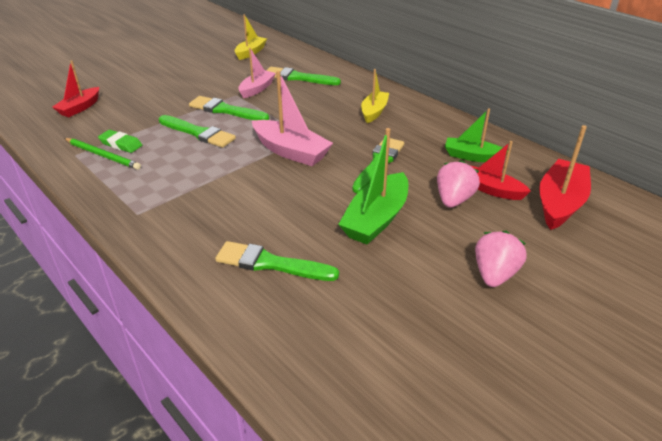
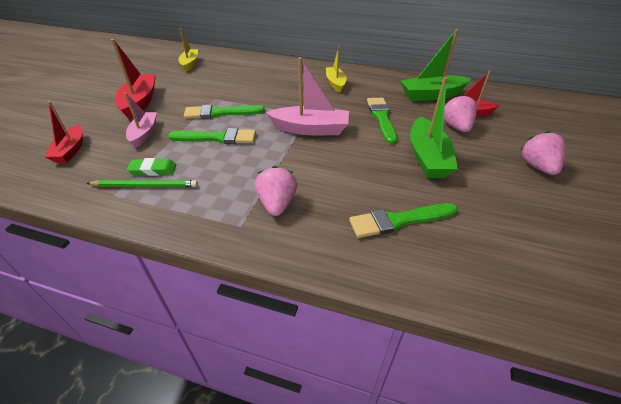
camera: 30 degrees left, 5 degrees up
pink boat [238,48,276,98] -> pink boat moved to [124,93,157,148]
green brush [266,67,341,85] -> none
green boat [445,109,508,162] -> green boat [401,29,471,101], size x1.54
red boat [539,125,591,230] -> red boat moved to [111,39,156,120]
none -> pink strawberry [255,166,297,216]

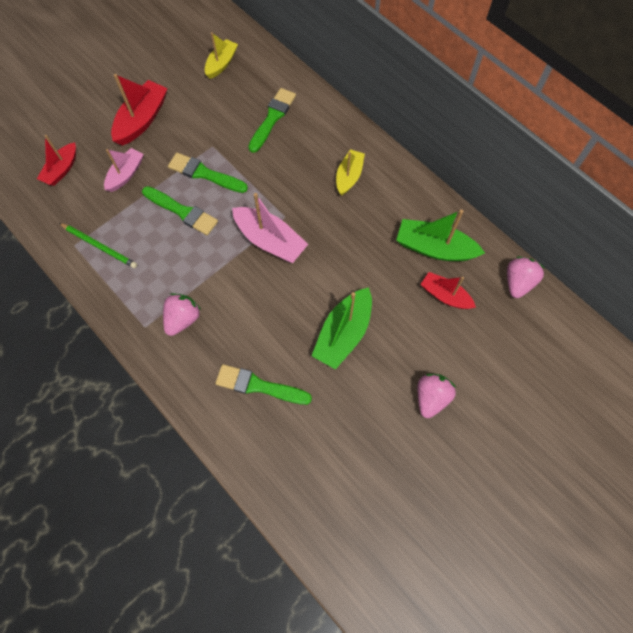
camera: 30 degrees right, 25 degrees up
green eraser [127,158,176,176] -> none
green brush [367,98,397,144] -> green brush moved to [248,88,296,153]
pink strawberry [444,94,477,132] -> pink strawberry moved to [507,257,544,298]

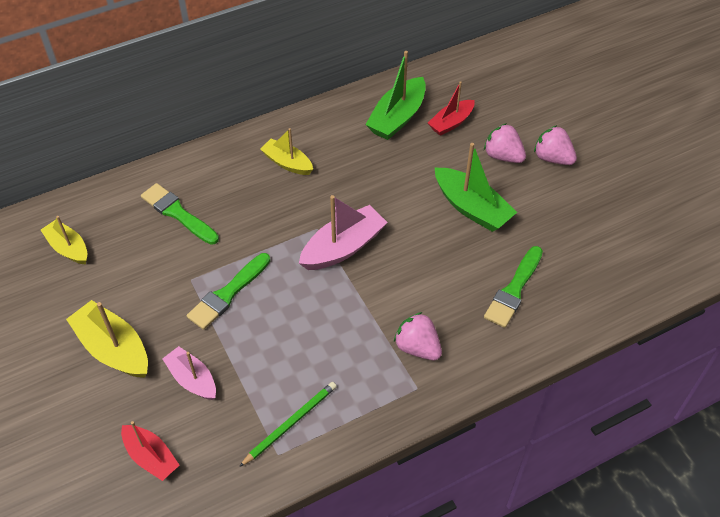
camera: 75 degrees left, 15 degrees down
red boat [111,74,168,146] -> yellow boat [66,300,148,378]
green brush [142,186,218,235] -> none
pink strawberry [507,257,544,298] -> pink strawberry moved to [484,123,526,163]

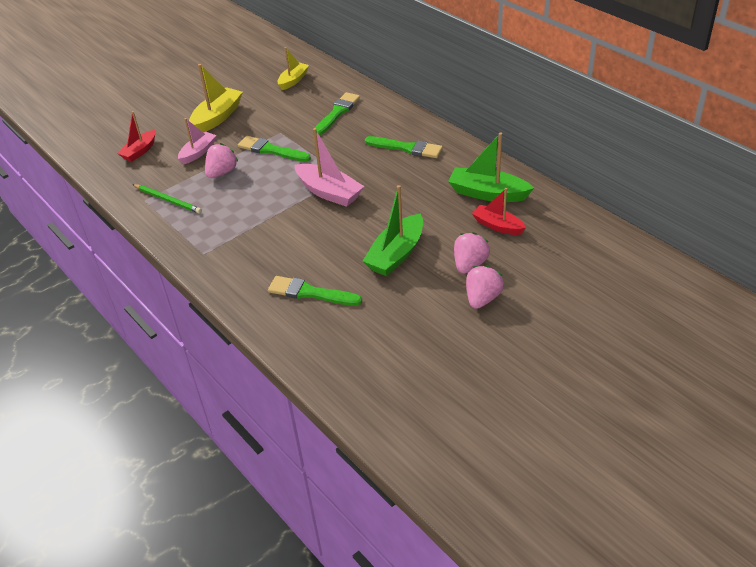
camera: 80 degrees right, 10 degrees down
yellow boat [260,128,313,175] -> green brush [365,136,443,158]
pink strawberry [394,312,442,360] -> pink strawberry moved to [205,143,238,178]

